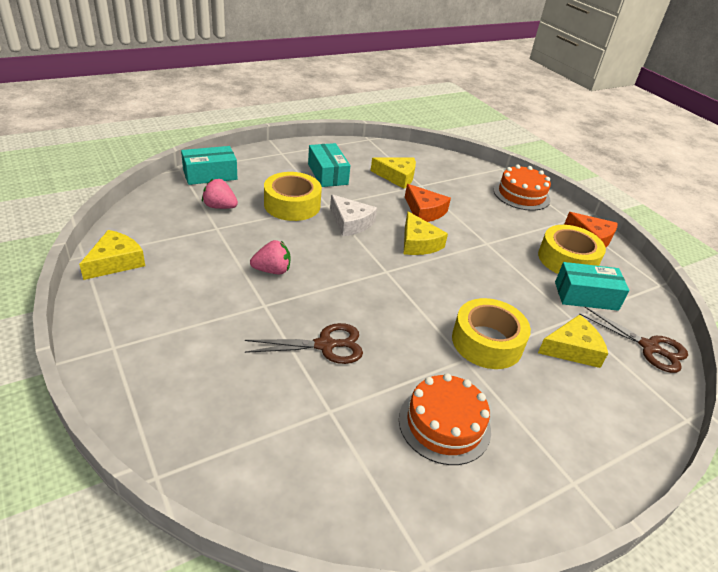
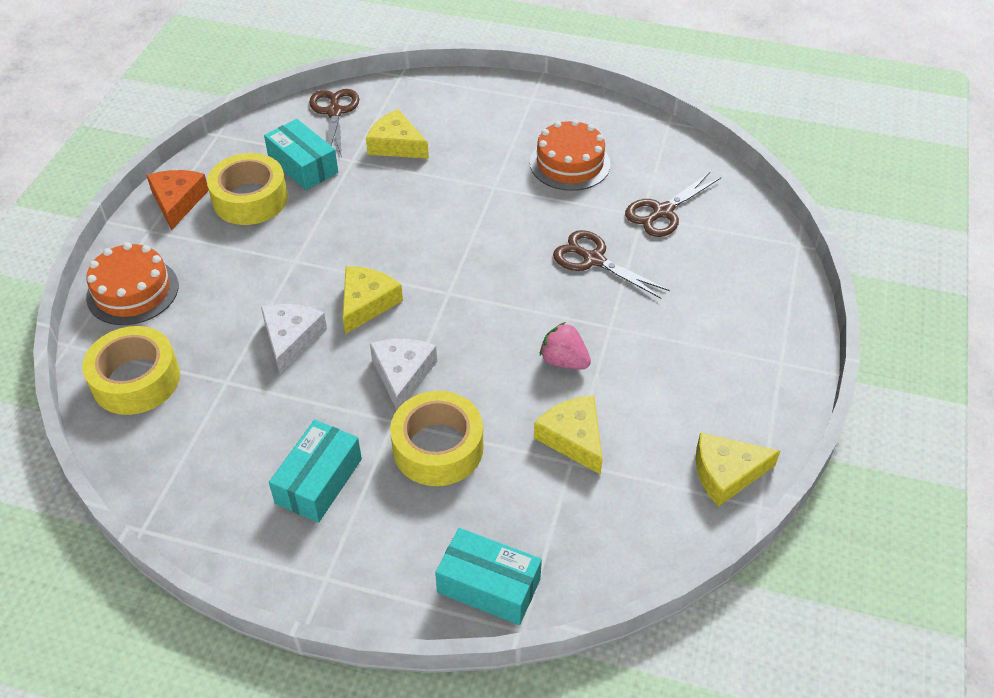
camera: 130 degrees left, 10 degrees up
pink strawberry [202,179,238,209] -> none
yellow cheese [371,158,416,189] -> yellow cheese moved to [534,395,603,475]
orange cheese [405,184,451,222] -> white cheese [261,304,327,375]
yellow tape [452,298,531,369] -> yellow tape moved to [82,326,180,415]
none -> brown scissors [625,172,721,237]

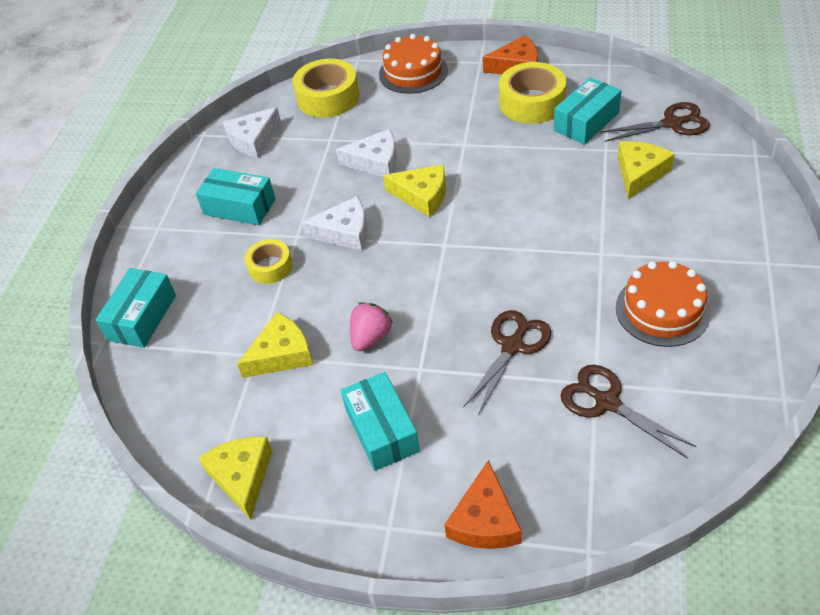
camera: 90 degrees right, 0 degrees up
yellow tape [390,391,483,486] -> yellow tape [245,239,293,284], size x0.59
none -> white cheese [223,107,281,158]
none -> turquoise box [341,372,420,471]
none -> orange cheese [444,460,522,549]

